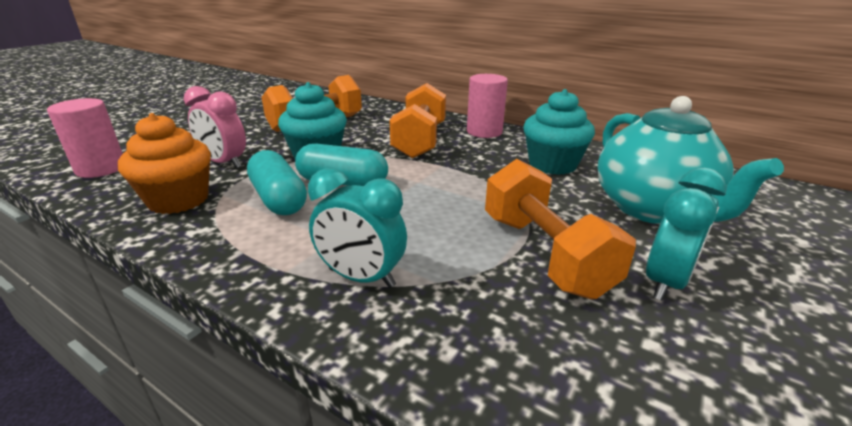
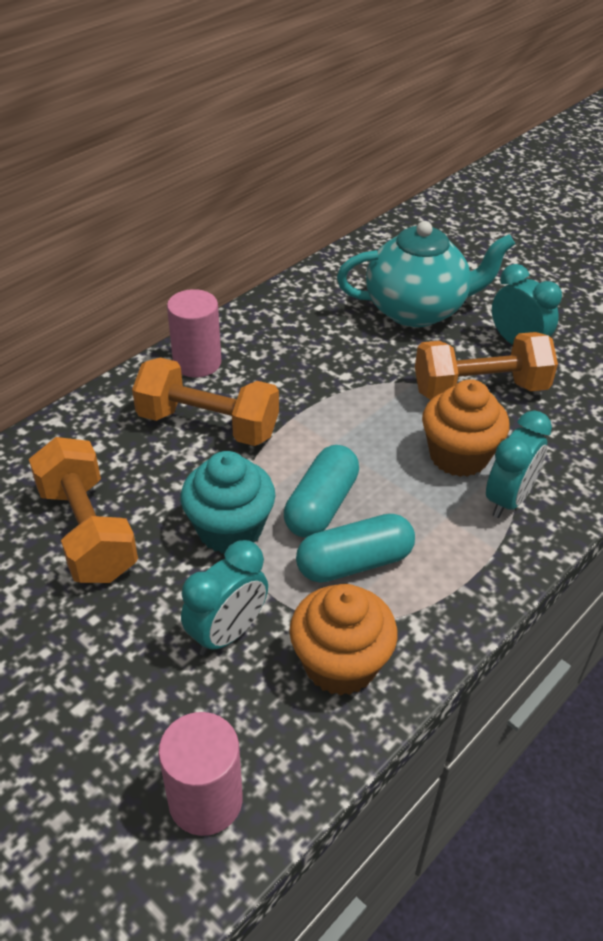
camera: 80 degrees left, 15 degrees up
pink clock [184,86,246,168] -> turquoise clock [181,540,268,656]
turquoise cupcake [523,89,595,175] -> none
none -> orange cupcake [422,379,509,477]

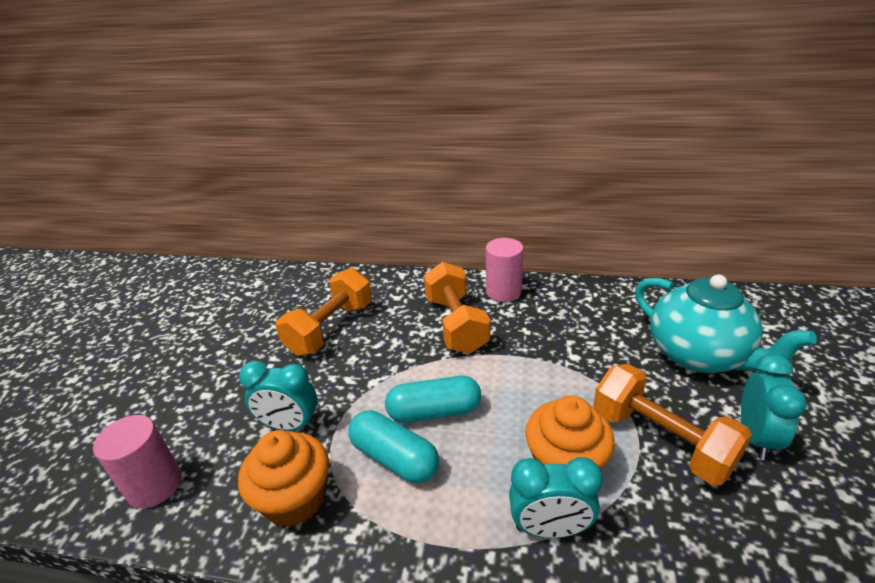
camera: 60 degrees right, 10 degrees down
turquoise cupcake [181,451,275,554] -> none

